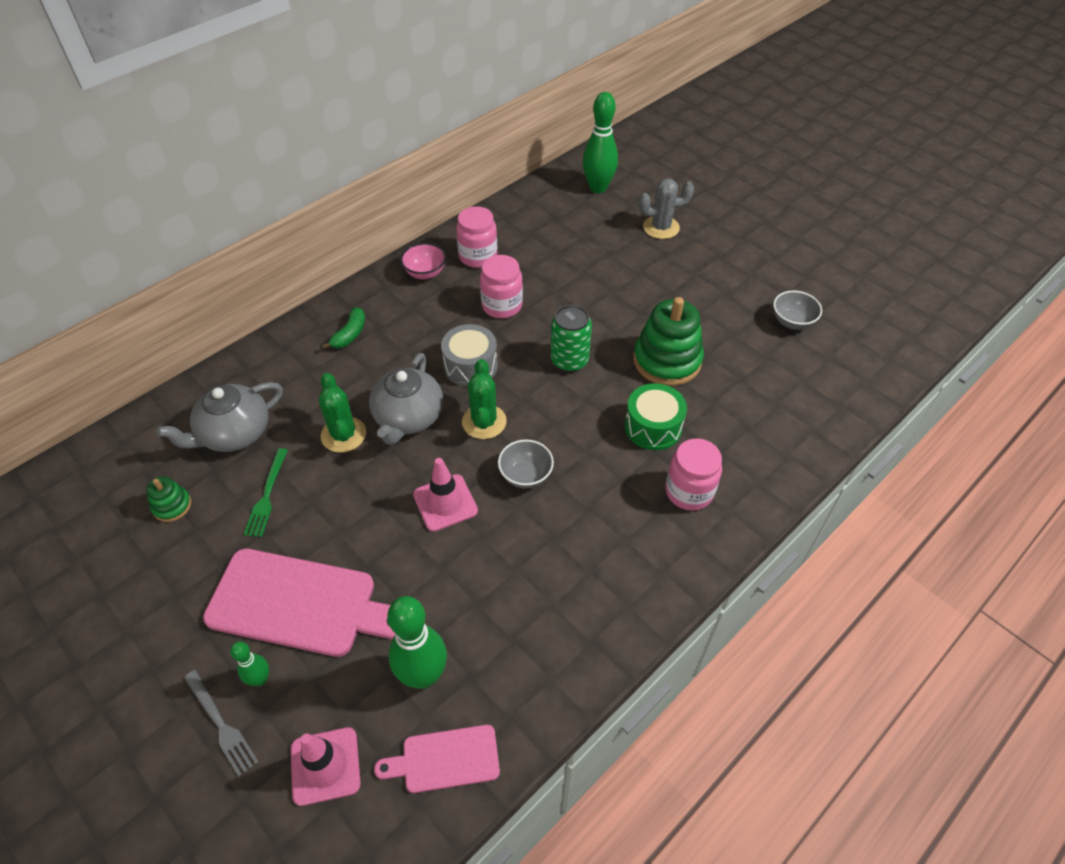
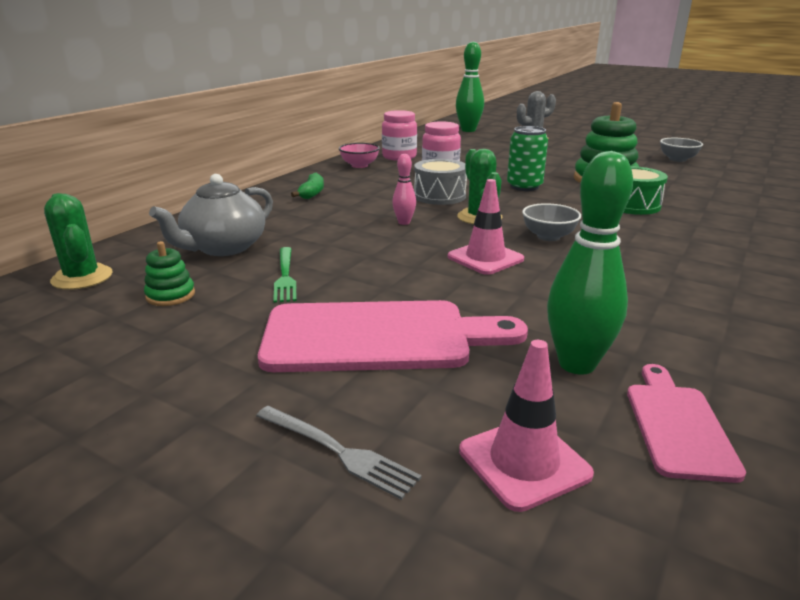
camera: 15 degrees left, 25 degrees down
green bowling pin [230,641,269,686] -> none
green cactus [319,373,366,453] -> green cactus moved to [44,193,113,290]
grey teapot [369,353,443,445] -> pink bowling pin [392,154,416,225]
pink cutting board [374,725,500,793] -> pink cutting board turned 120 degrees clockwise [627,364,746,483]
pink jar [665,438,722,510] -> none

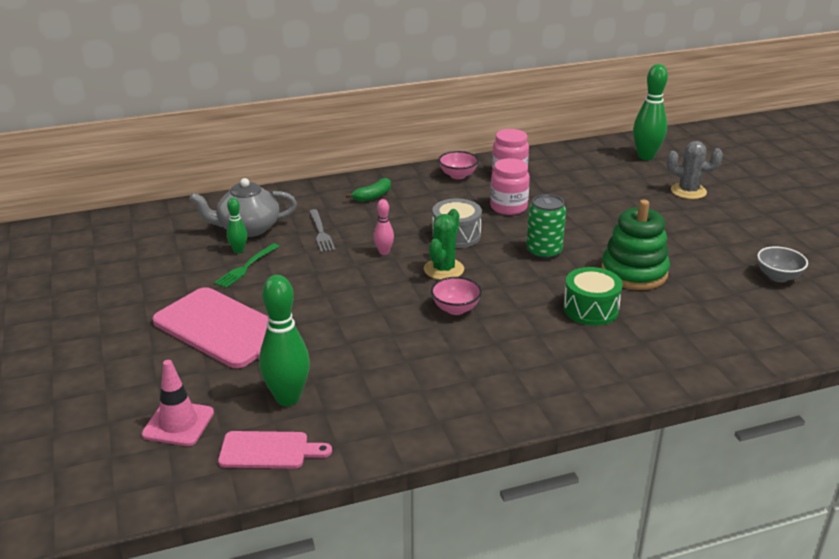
camera: 40 degrees right, 5 degrees up
green cactus [44,193,113,290] -> none
green stacking toy [144,241,195,306] -> none
grey fork [256,406,422,500] -> grey fork moved to [309,209,335,252]
pink traffic cone [448,179,524,275] -> none
grey bowl [522,203,581,241] -> pink bowl [431,277,482,315]
pink cutting board [627,364,746,483] -> pink cutting board turned 45 degrees clockwise [218,431,332,468]
none -> green bowling pin [227,198,247,253]

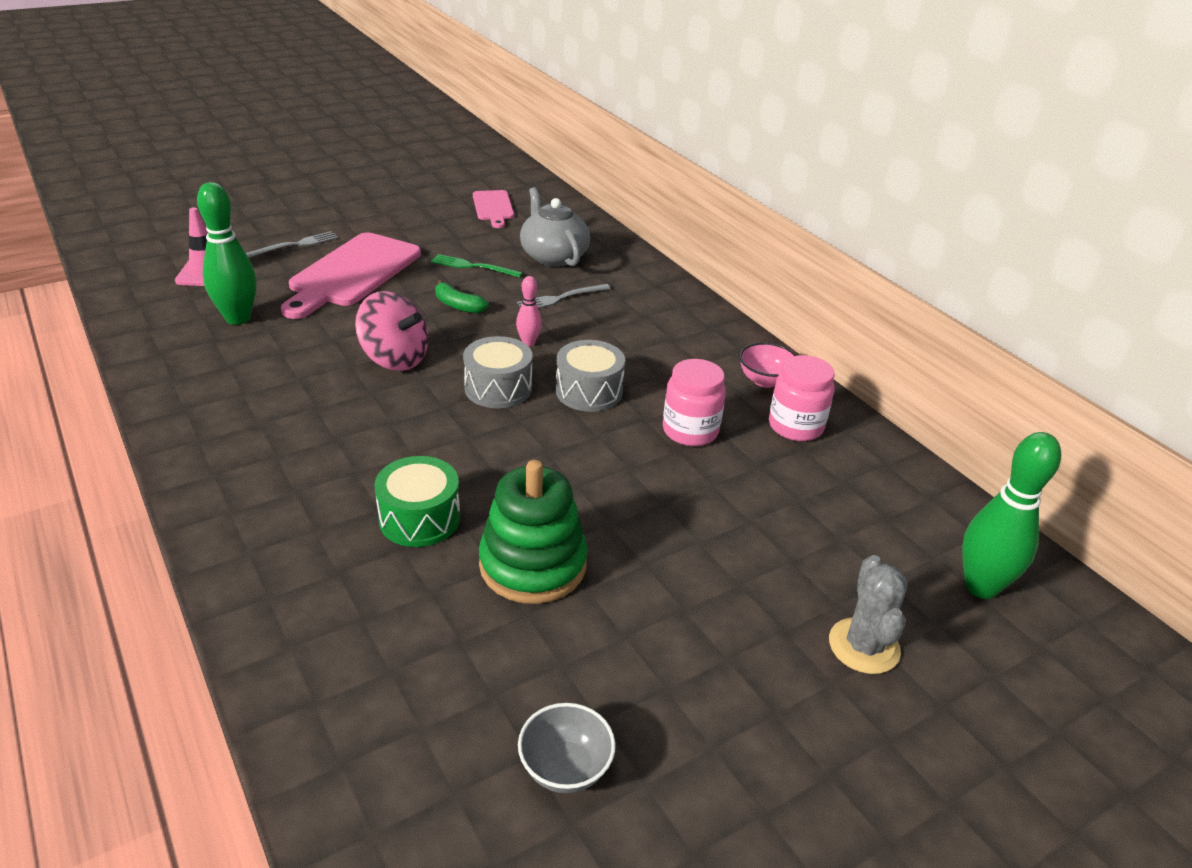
camera: 75 degrees right, 5 degrees up
pink cutting board [218,431,332,468] -> pink cutting board moved to [473,190,514,228]
green bowling pin [227,198,247,253] -> none
green banana [346,178,391,202] -> green banana moved to [435,280,489,313]
green cactus [424,209,464,280] -> grey drum [463,336,533,408]
pink bowl [431,277,482,315] -> none
green can [526,194,566,259] -> none
none -> grey fork [246,231,338,258]
none -> pink spinning top [355,291,429,371]

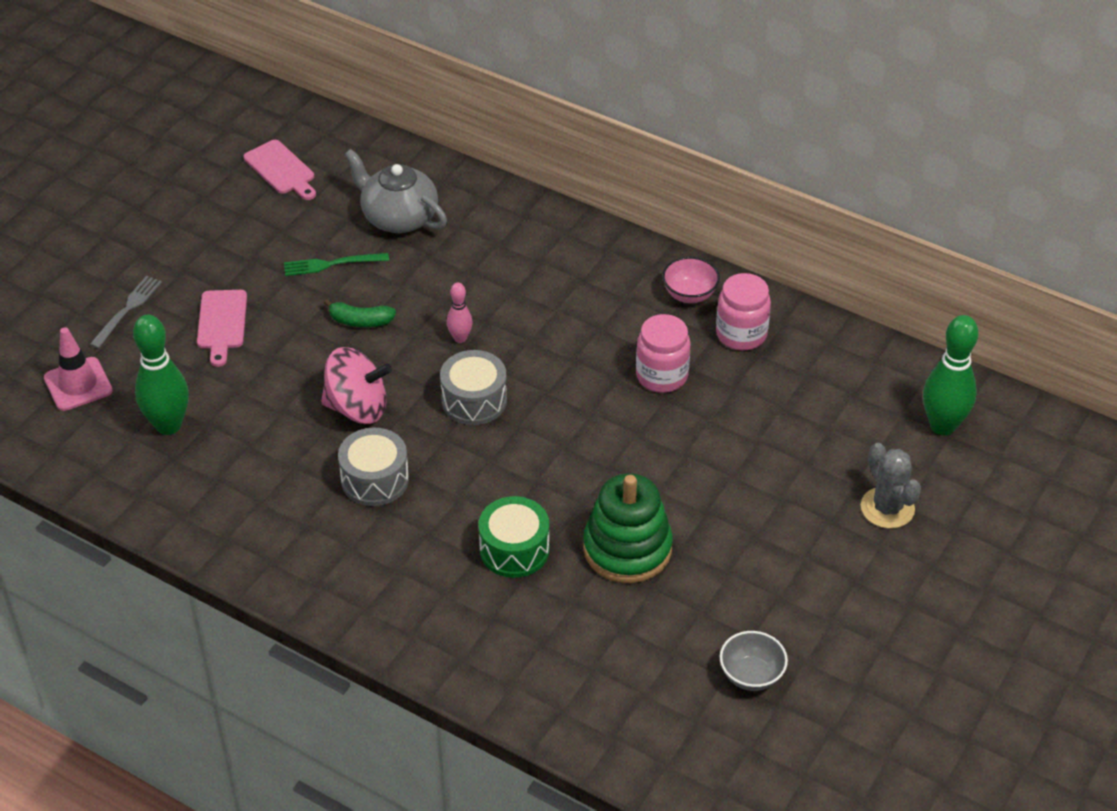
camera: 25 degrees left, 10 degrees up
pink cutting board [281,232,421,319] -> pink cutting board [197,290,247,367], size x0.54
grey fork [517,284,611,308] -> none
grey drum [556,340,625,412] -> grey drum moved to [338,428,409,506]

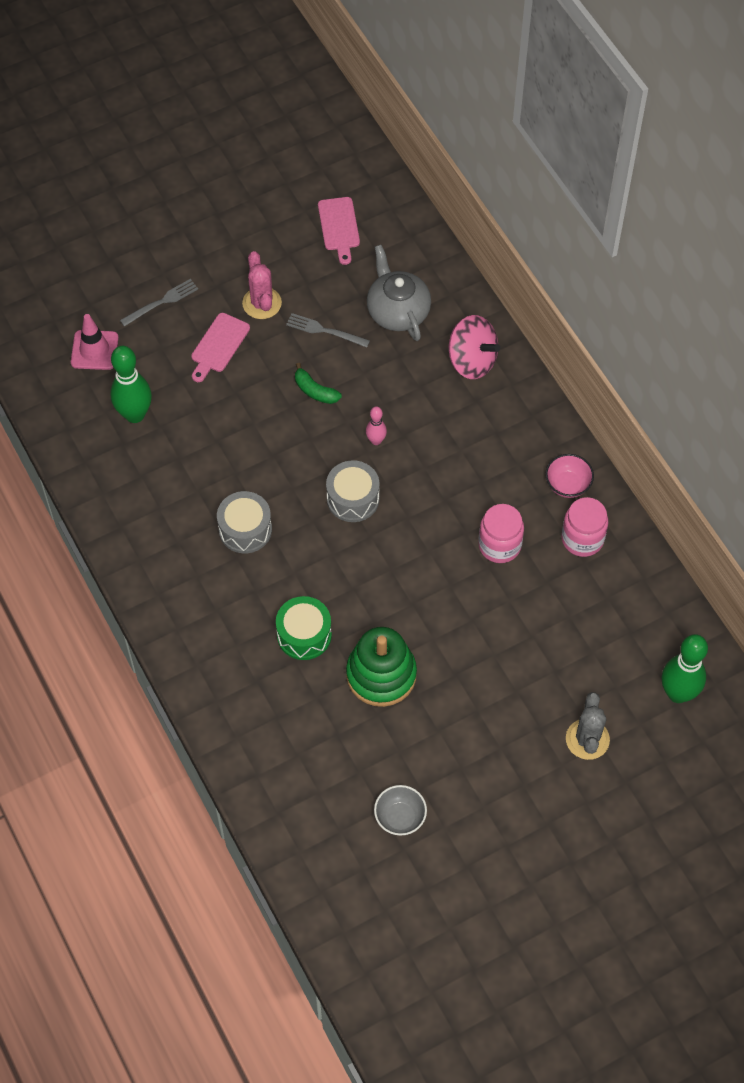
camera: 30 degrees right, 15 degrees up
green fork [284,253,389,276] -> grey fork [286,313,370,348]
pink spinning top [321,347,392,424] -> pink spinning top moved to [448,315,500,379]
none -> pink cactus [242,251,282,319]

